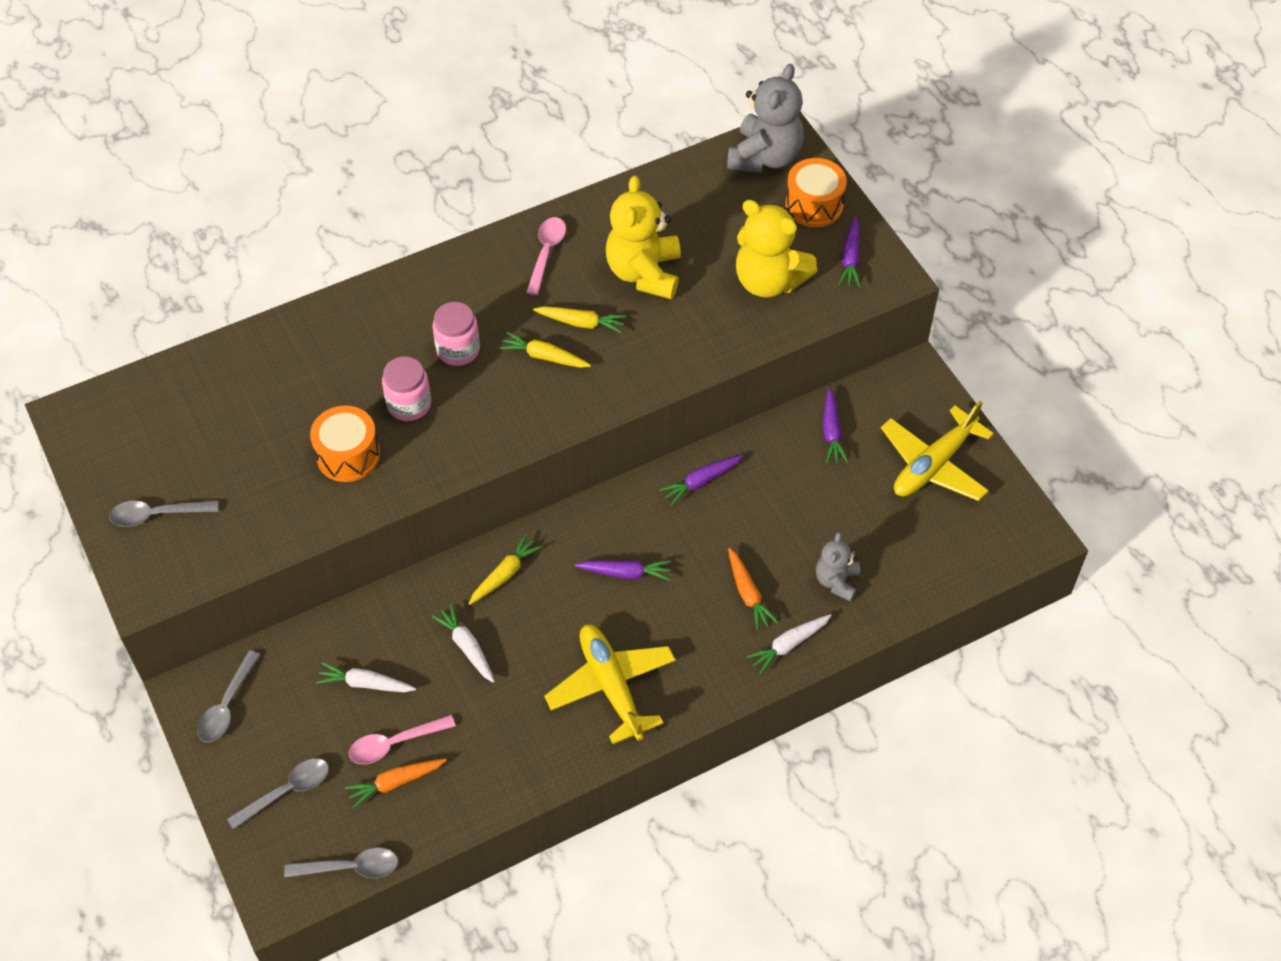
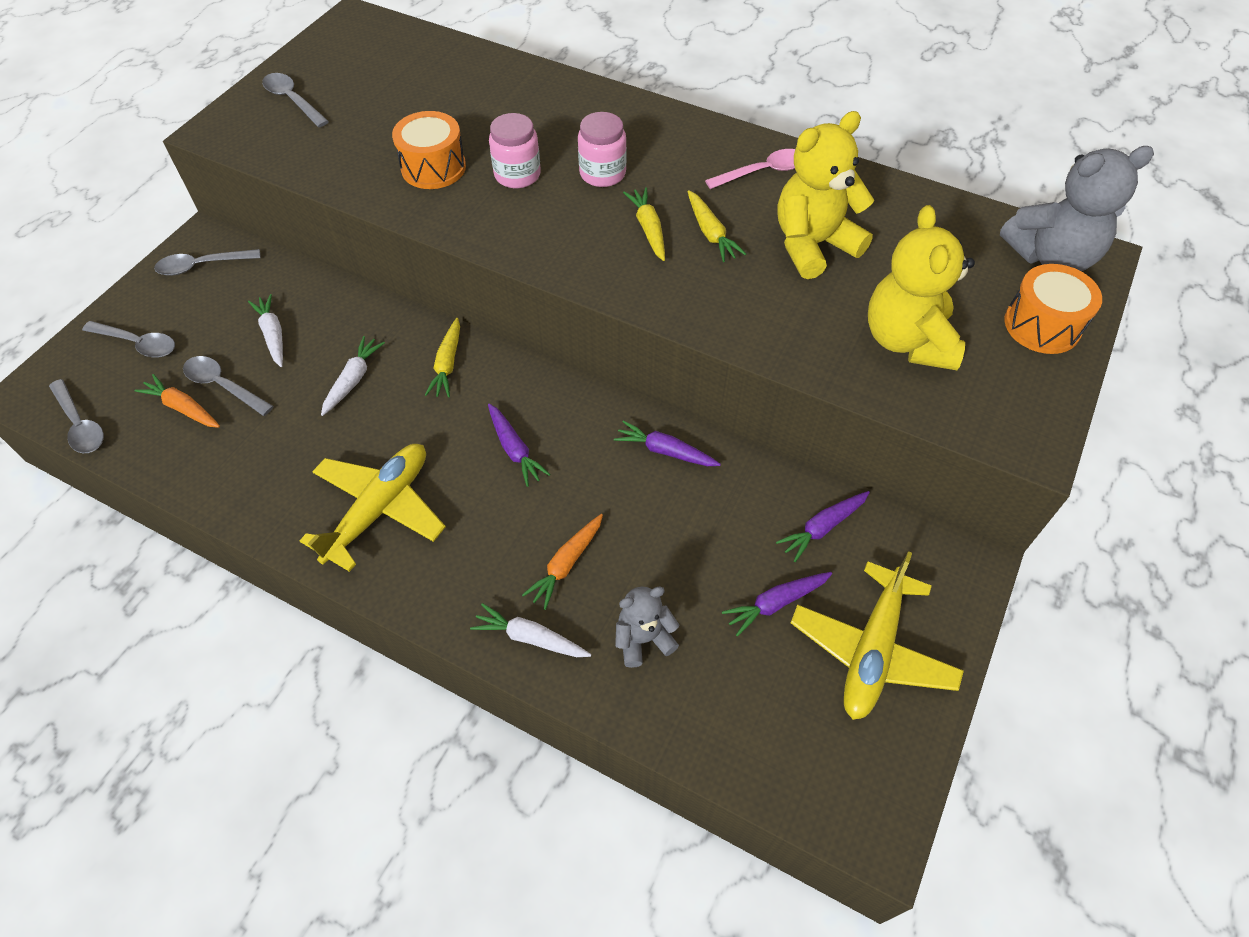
camera: 55 degrees right, 0 degrees up
pink spoon [349,715,456,764] -> grey spoon [183,356,274,416]
yellow carrot [469,534,543,605] -> yellow carrot turned 90 degrees clockwise [425,318,460,398]
purple carrot [838,216,861,288] -> purple carrot moved to [722,572,832,637]
yellow plane [881,401,994,501] -> yellow plane turned 75 degrees counterclockwise [791,551,964,720]

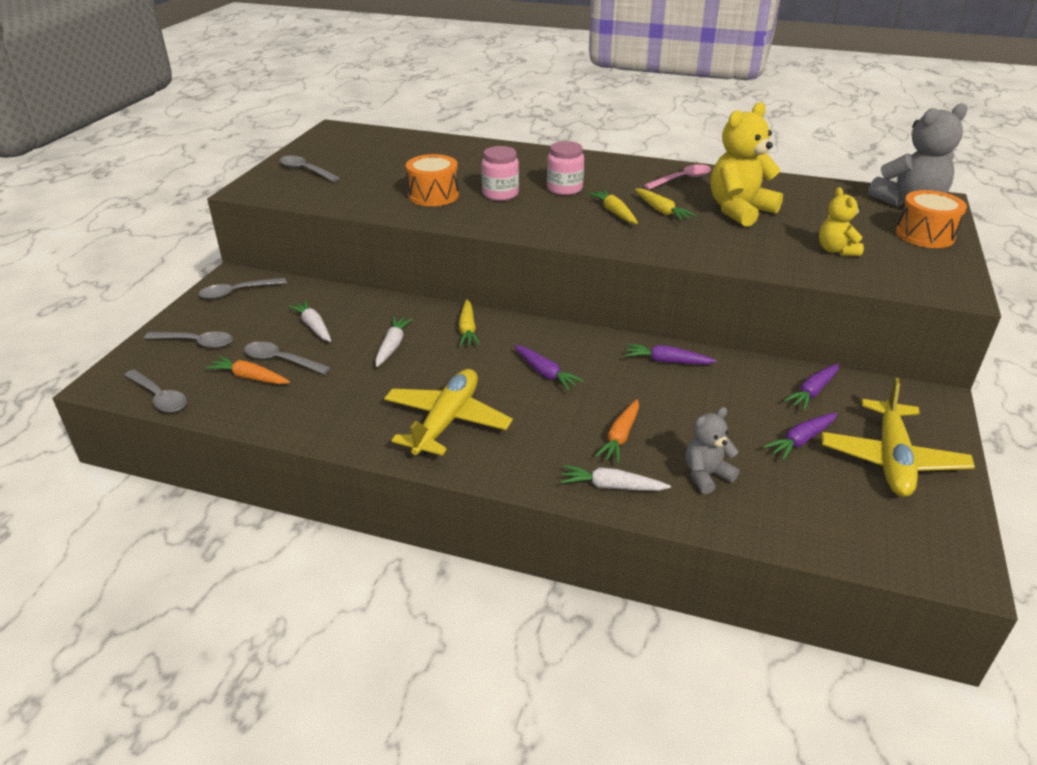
camera: 10 degrees left, 20 degrees down
yellow teddy bear [868,205,975,370] -> yellow teddy bear [819,187,864,256], size x0.56

